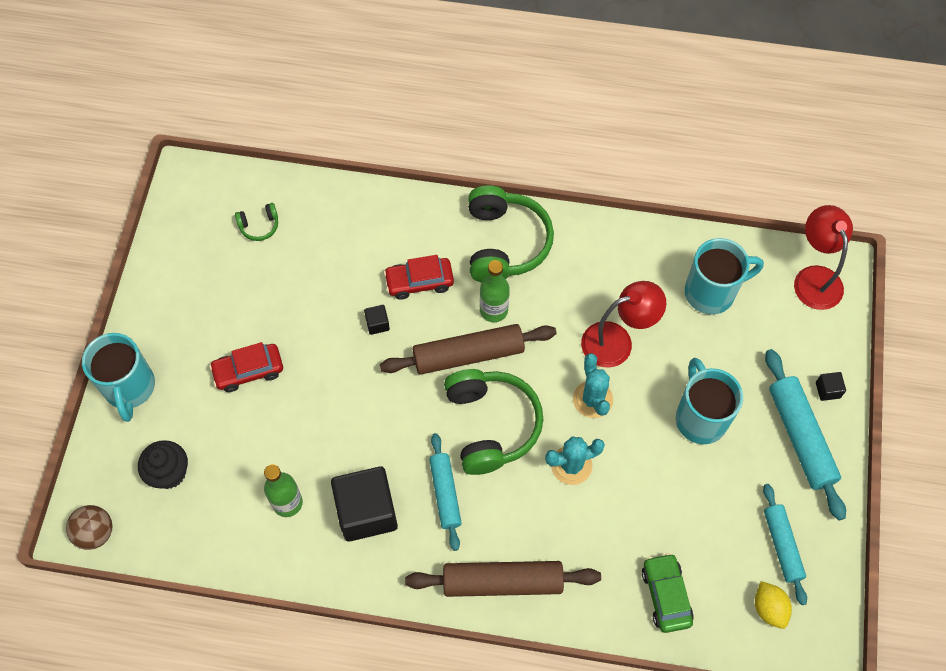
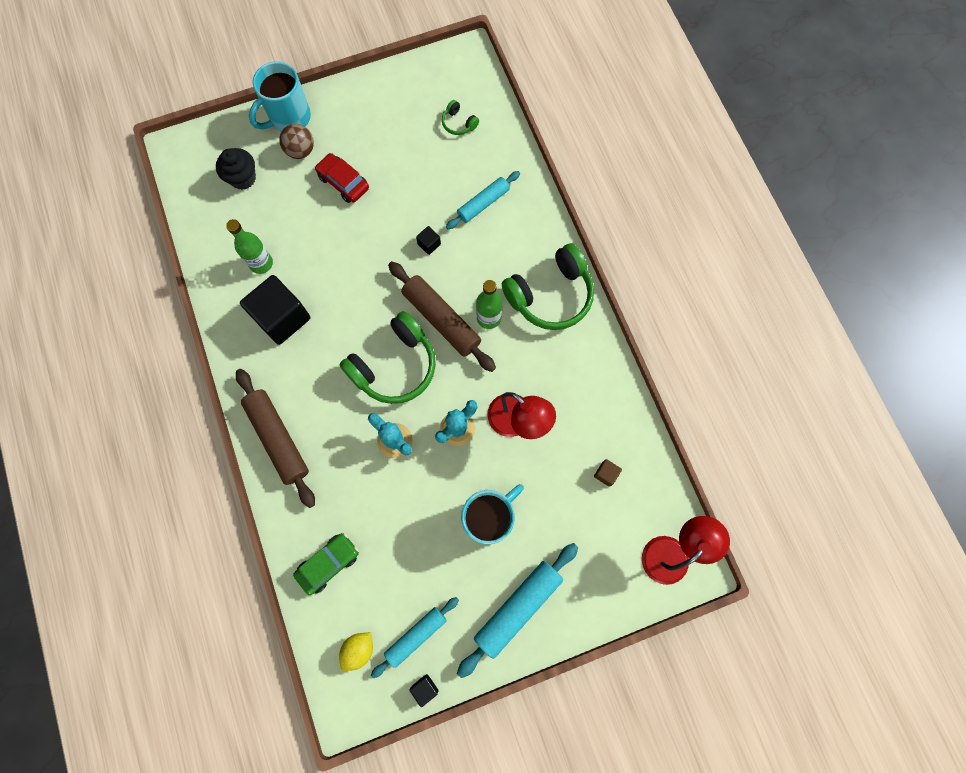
camera: 60 degrees right, 10 degrees up
brown ball [66,505,113,550] -> brown ball moved to [279,124,314,159]
red car [384,255,454,300] -> none
turquoise rolling pin [429,433,462,551] -> turquoise rolling pin moved to [446,171,520,229]
turquoise mug [685,238,764,315] -> brown cube [594,459,622,487]
black cube [816,372,846,401] -> black cube moved to [409,674,439,707]

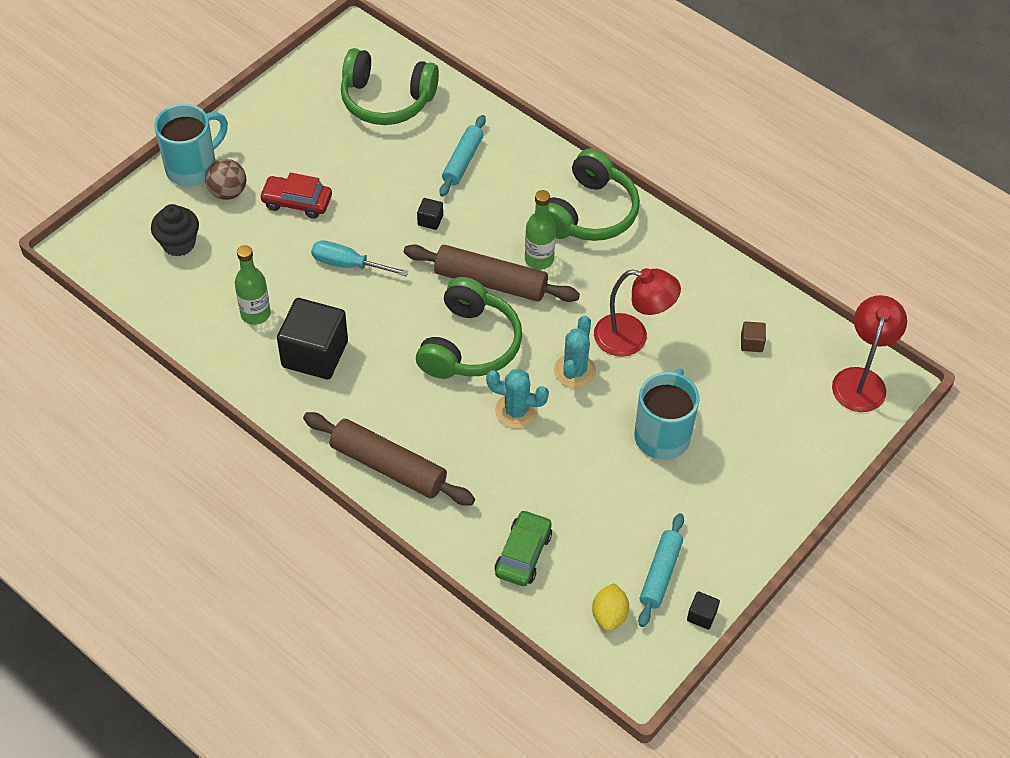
camera: 30 degrees left, 20 degrees down
turquoise mug [249,61,311,132] -> turquoise mug turned 150 degrees counterclockwise [154,104,228,187]
green headphones [442,100,479,135] -> green headphones [341,48,439,125], size x2.27
turquoise rolling pin [457,543,578,678] -> none
none -> turquoise screwdriver [311,240,409,276]

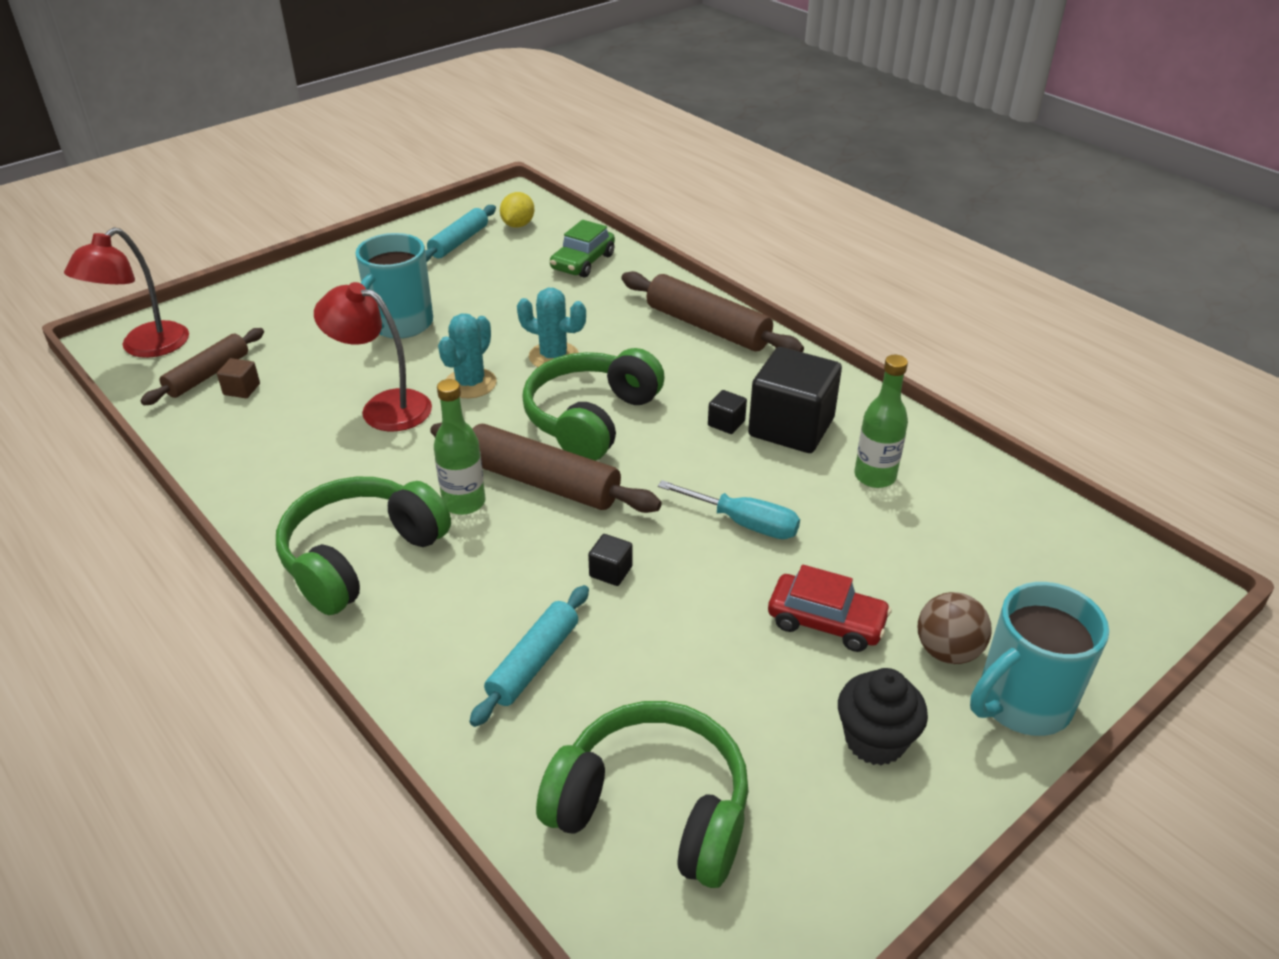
camera: 170 degrees left, 15 degrees down
black cupcake [151,204,199,256] -> black cupcake moved to [838,668,928,766]
black cube [687,591,720,630] -> black cube moved to [708,390,747,434]
none -> brown rolling pin [140,328,264,405]

